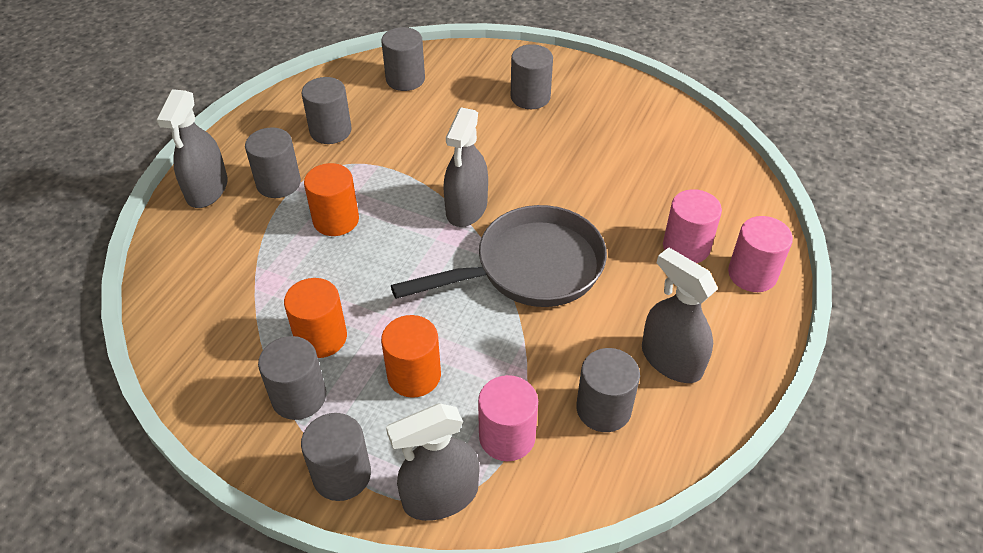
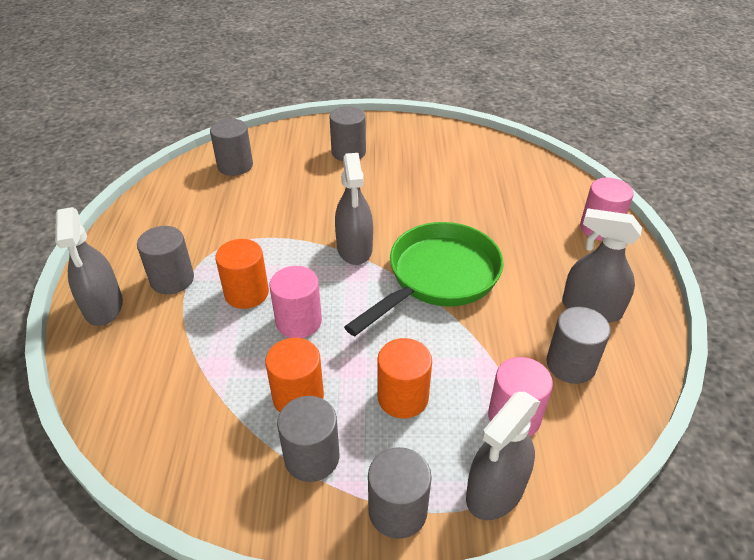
camera: 25 degrees left, 5 degrees down
grey cylinder [302,77,352,144] -> none
grey pan [391,205,607,307] -> green pan [344,222,503,336]
pink cylinder [663,189,722,263] -> pink cylinder moved to [269,266,322,338]

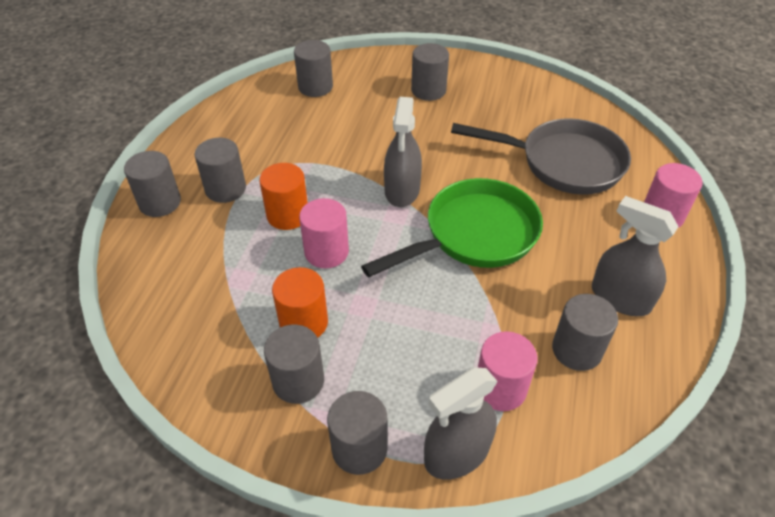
camera: 15 degrees right, 5 degrees up
grey spray bottle [55,207,123,326] -> grey cylinder [124,151,181,217]
orange cylinder [377,338,432,419] -> none
none -> grey pan [451,118,631,195]

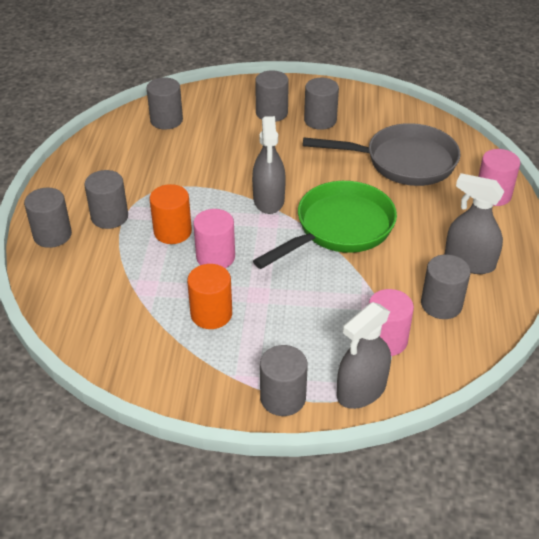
camera: 10 degrees left, 5 degrees down
grey cylinder [264,324,324,404] -> grey cylinder moved to [304,78,339,130]

